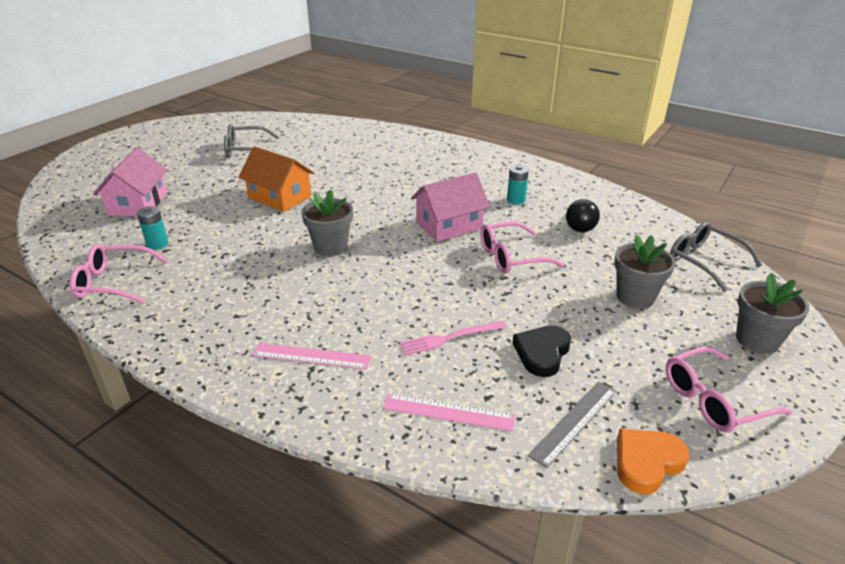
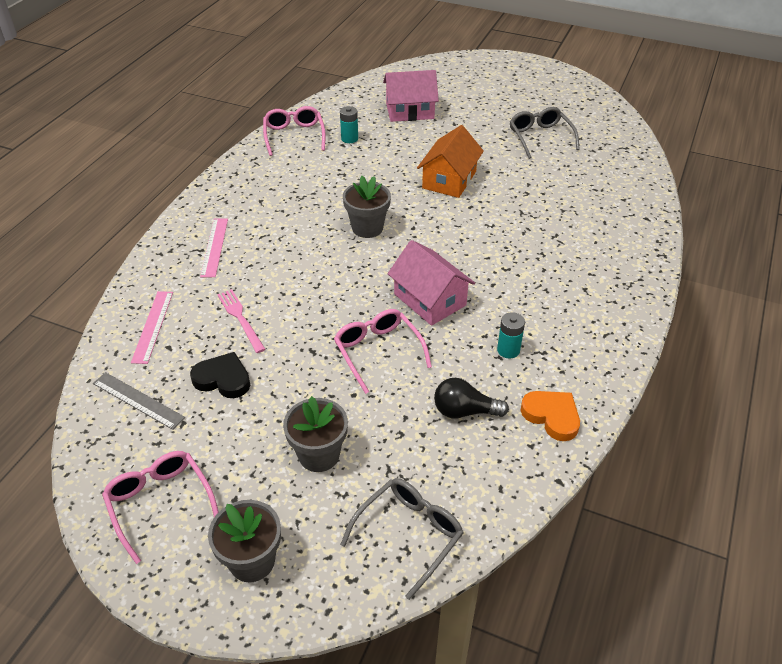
camera: 80 degrees right, 10 degrees up
orange heart [617,429,689,494] -> orange heart moved to [521,391,580,441]

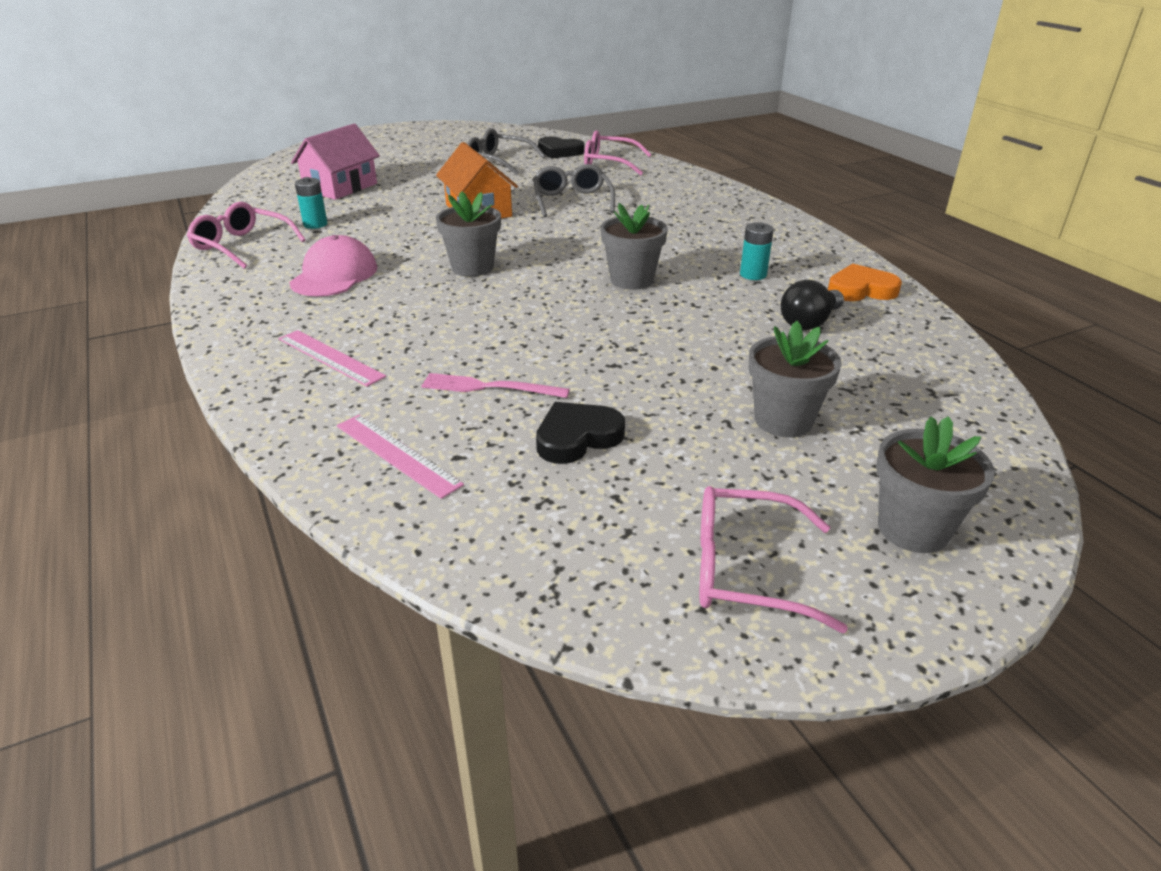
camera: 50 degrees left, 10 degrees down
grey ruler [93,372,185,430] -> none
pink glasses [334,309,432,394] -> pink glasses moved to [584,130,652,175]
grey glasses [340,478,463,600] -> grey glasses moved to [533,164,615,217]
pink house [388,240,475,326] -> grey flower pot [601,203,668,290]
none -> pink cap [289,235,377,297]
none -> black heart [538,137,585,159]

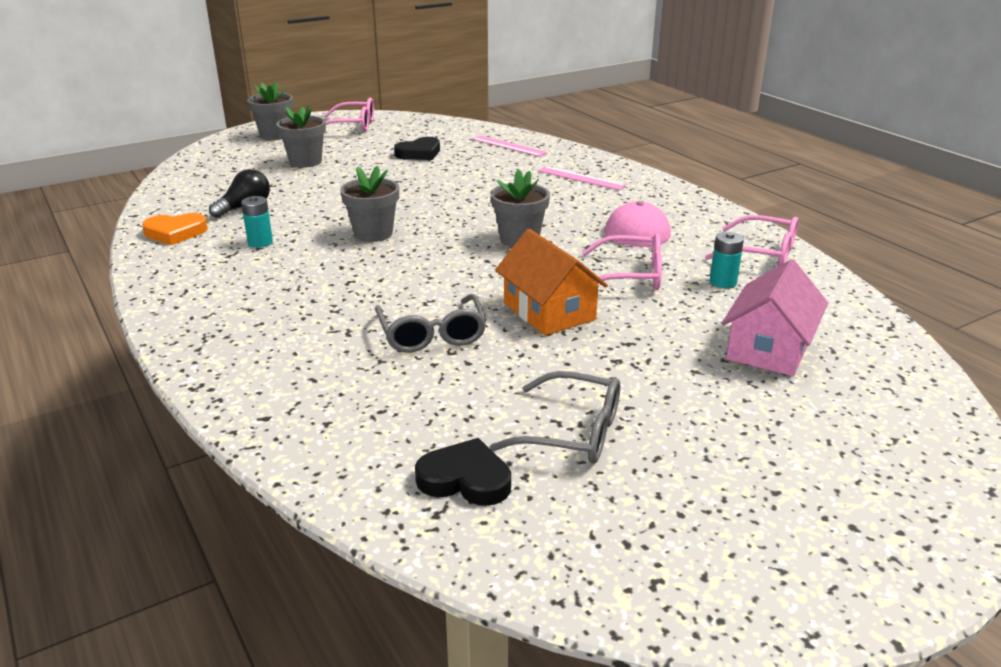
camera: 175 degrees right, 5 degrees down
pink fork [421,373,570,398] -> none
pink glasses [584,130,652,175] -> pink glasses moved to [582,233,662,290]

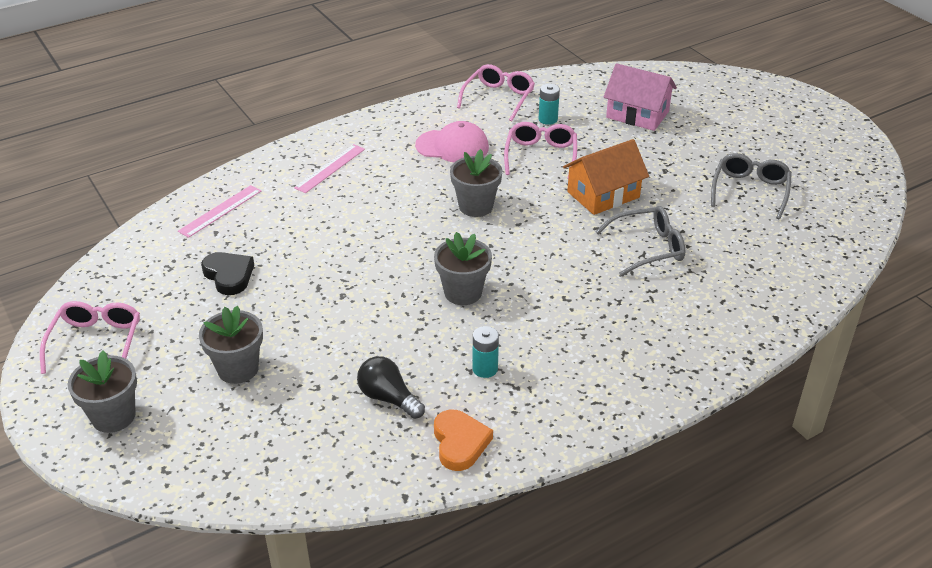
camera: 90 degrees left, 10 degrees up
black heart [415,438,511,506] -> none

